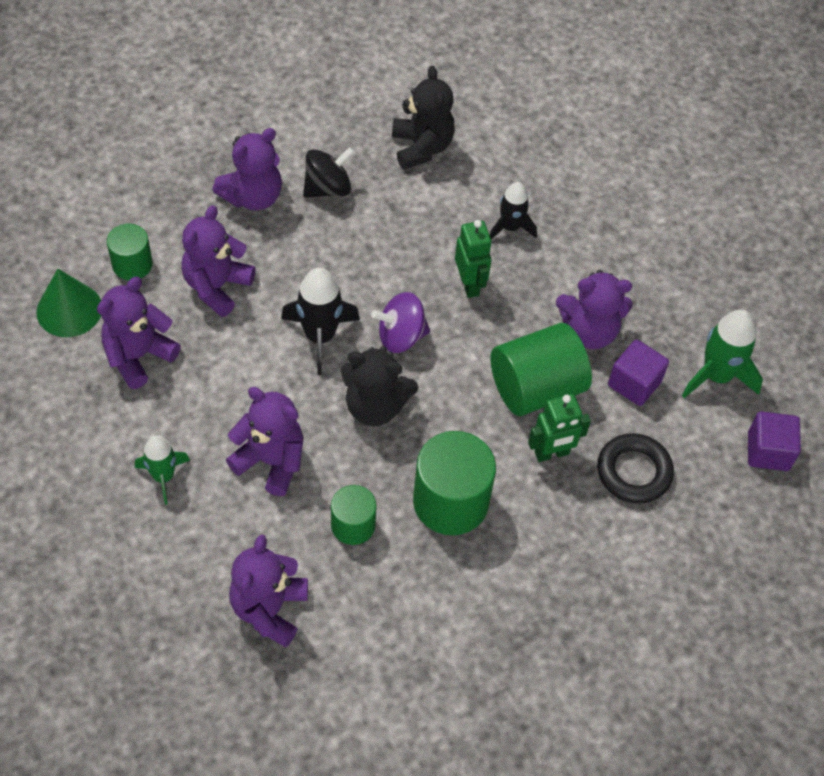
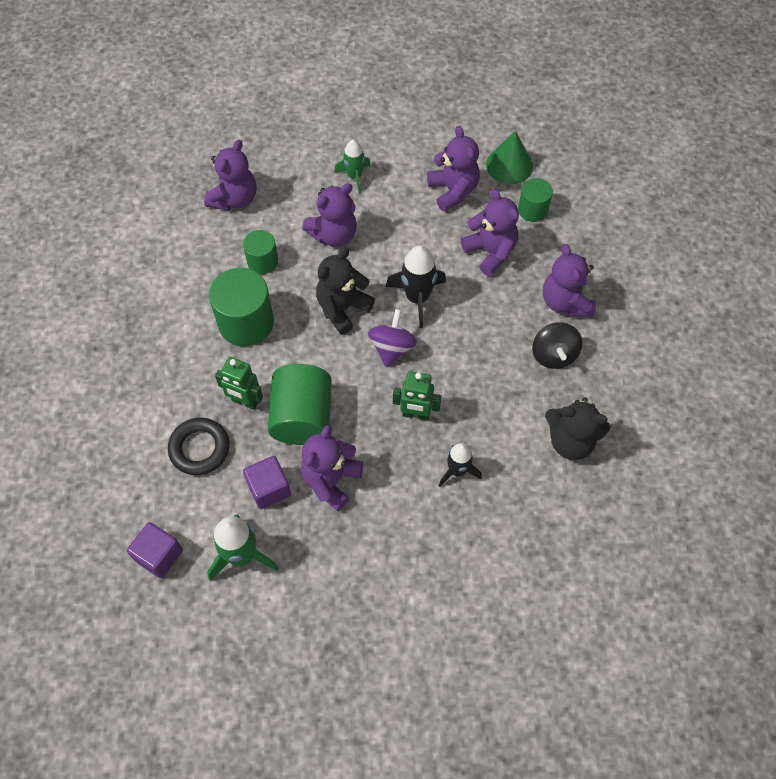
camera: 120 degrees right, 5 degrees up
purple teddy bear [229,534,308,647] -> purple teddy bear turned 75 degrees clockwise [204,139,256,211]
green robot [528,394,591,462] -> green robot turned 75 degrees counterclockwise [215,357,263,410]

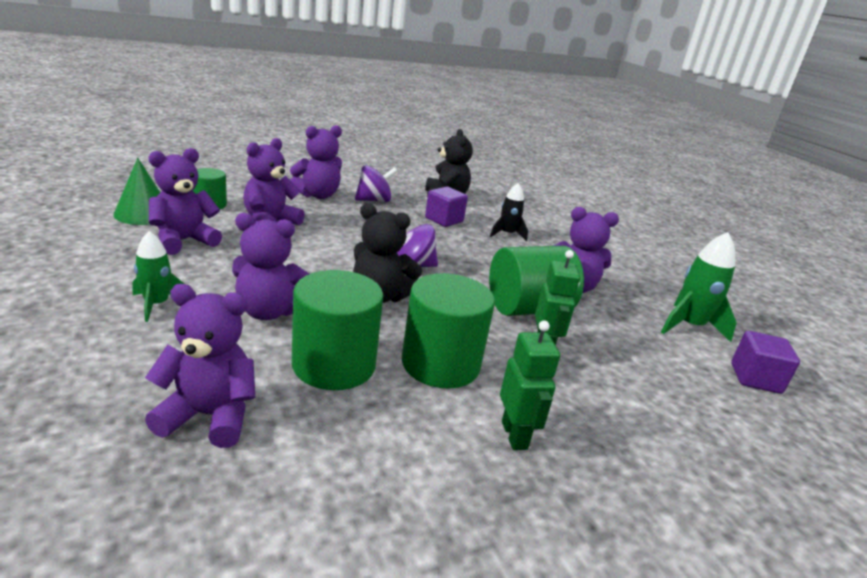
camera: 115 degrees left, 35 degrees down
black ring [168,418,230,475] -> none
green cylinder [243,230,278,274] -> green cylinder [292,270,383,390], size x1.73
purple cube [243,456,291,509] -> purple cube moved to [425,187,468,227]
purple teddy bear [302,183,357,247] -> purple teddy bear turned 150 degrees clockwise [232,213,309,320]
black rocket [386,245,446,328] -> none
green robot [393,371,441,421] -> green robot moved to [500,321,560,450]
black spinning top [532,322,582,369] -> purple spinning top [355,165,398,202]

